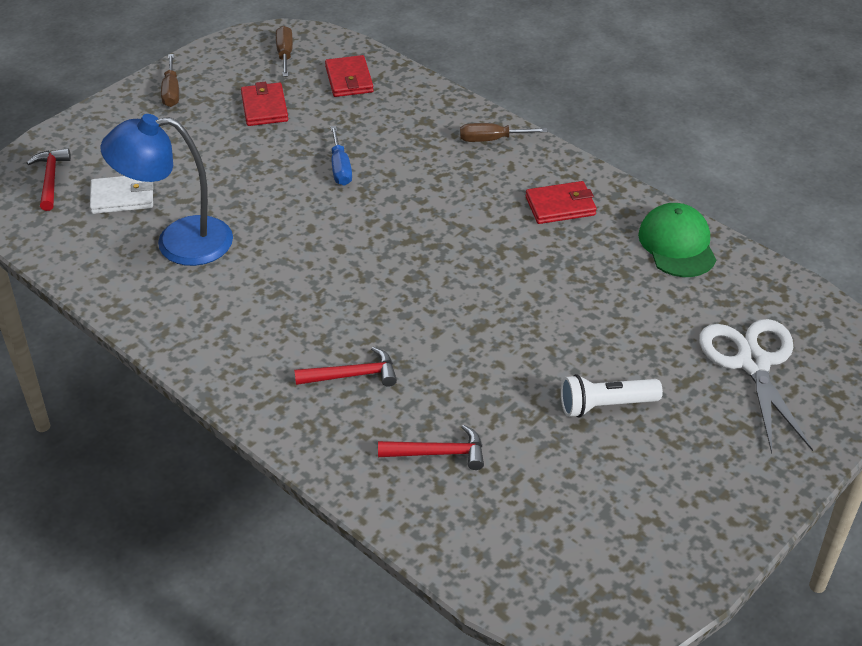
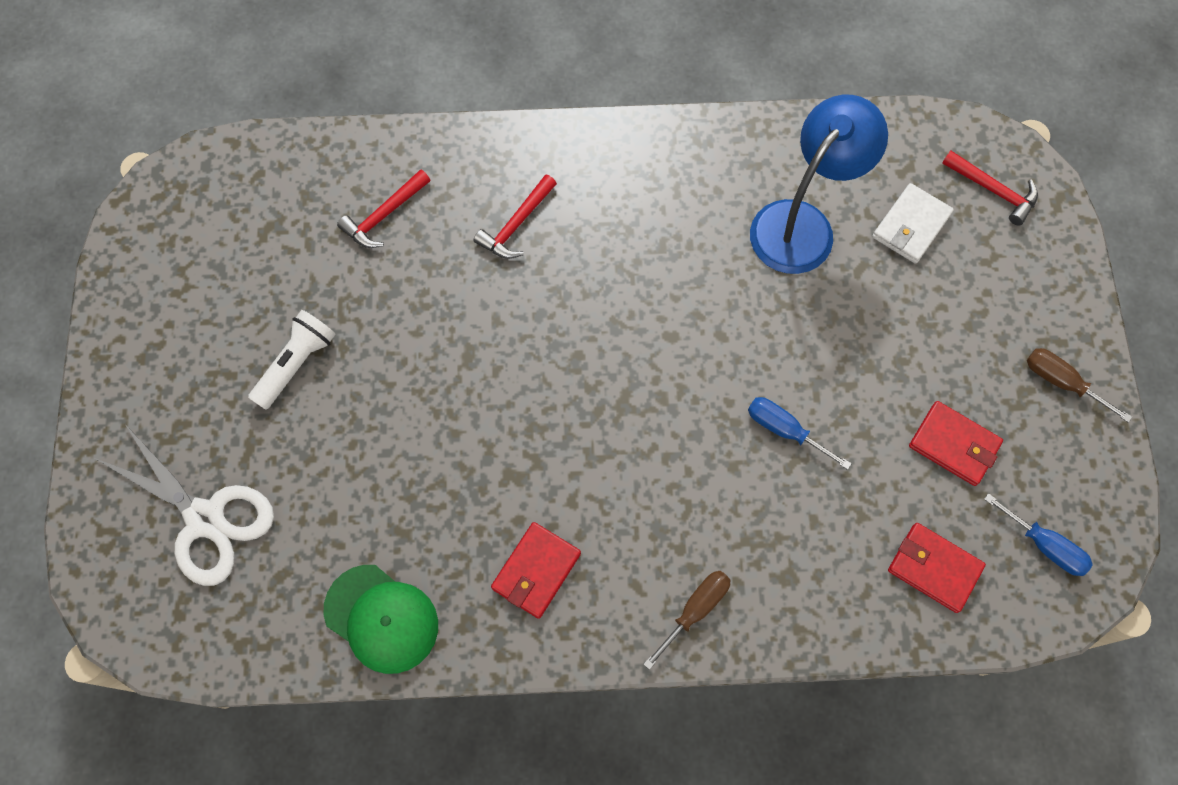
camera: 135 degrees right, 25 degrees up
brown screwdriver [276,26,293,77] -> blue screwdriver [984,493,1093,576]

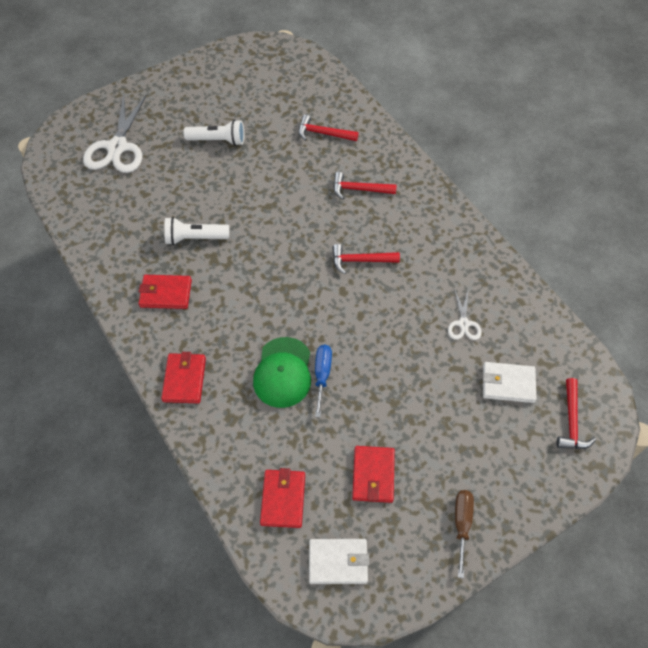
camera: 60 degrees right, 10 degrees down
green cap [324,565,438,674] -> green cap moved to [253,337,311,408]
brown screwdriver [643,571,730,670] -> red wallet [161,352,206,403]
blue lamp [750,95,888,274] -> white scissors [448,288,482,340]
blue screwdriver [984,493,1093,576] -> white wallet [309,539,369,584]
none -> white flashlight [164,217,229,245]
none -> red hammer [332,244,400,274]

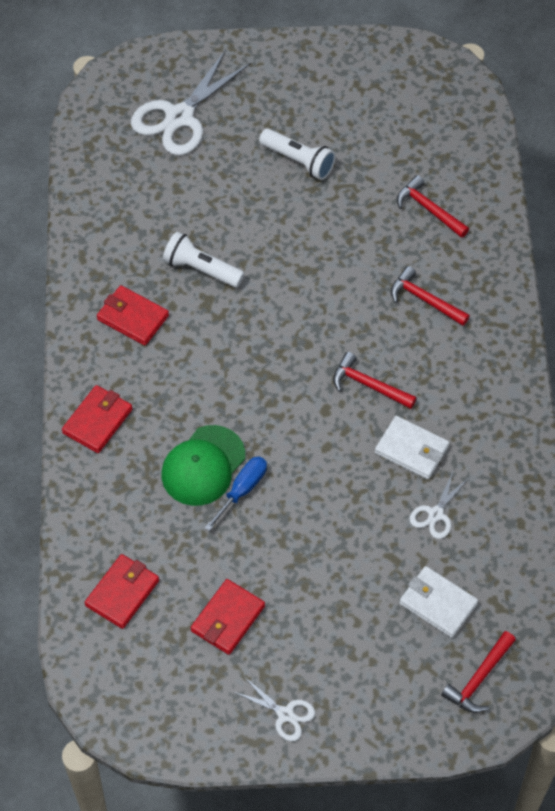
camera: 30 degrees right, 0 degrees up
white wallet [309,539,369,584] -> white wallet moved to [375,416,449,479]
brown screwdriver [455,490,474,578] -> white scissors [234,678,315,741]

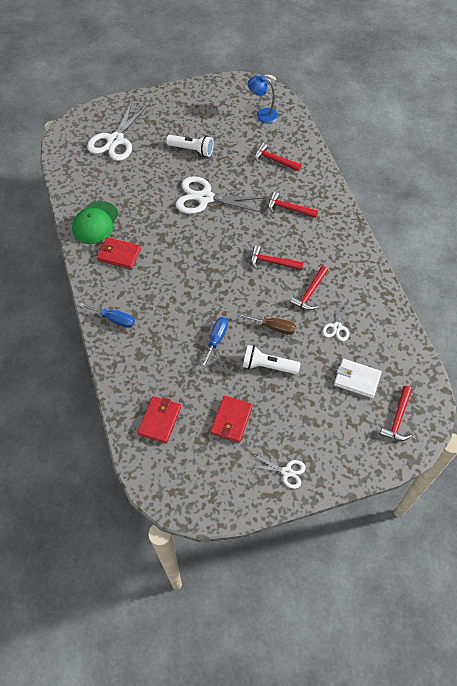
camera: 15 degrees left, 0 degrees up
red wallet [62,385,132,453] -> blue screwdriver [80,303,135,328]
green cap [162,425,245,506] -> green cap moved to [72,201,119,244]
white flashlight [163,232,244,288] -> white flashlight moved to [243,345,300,374]
white wallet [375,416,449,479] -> red hammer [290,266,328,310]
none -> white scissors [176,176,265,214]
none -> brown screwdriver [238,313,296,335]
none -> blue lamp [248,76,278,124]

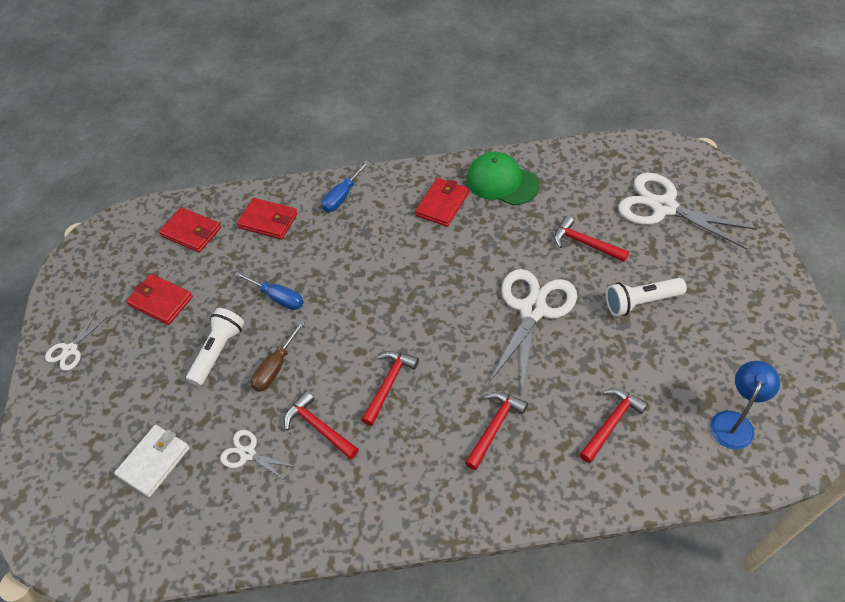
camera: 105 degrees right, 5 degrees down
white flashlight [166,135,214,157] -> white flashlight turned 45 degrees clockwise [606,278,687,316]
red hammer [379,386,412,441] -> red hammer moved to [554,216,629,262]
none -> red wallet [237,198,297,239]

